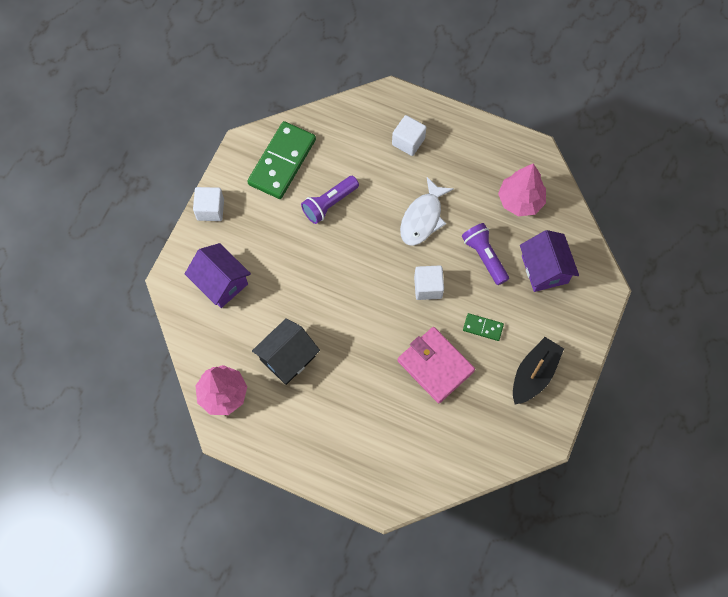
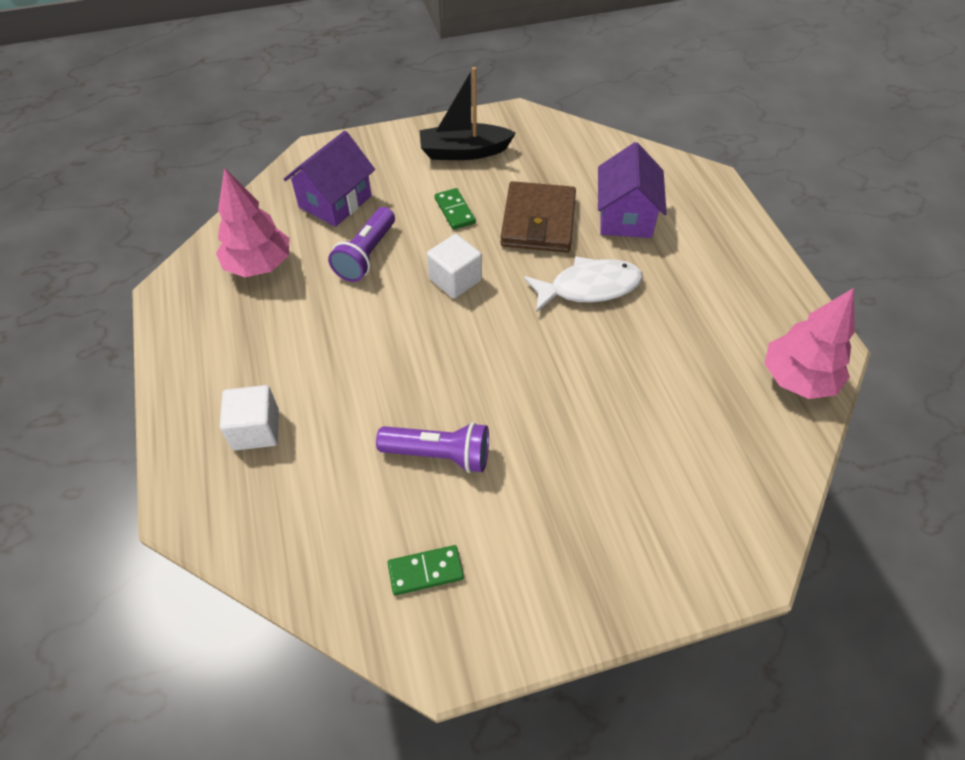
camera: 130 degrees left, 15 degrees down
purple house [185,243,251,308] -> purple house moved to [598,142,667,238]
white cube [193,187,224,221] -> none
green domino [247,121,316,199] -> green domino [388,545,464,595], size x0.46
black house [252,318,320,385] -> none
pink wallet [398,327,475,403] -> brown wallet [500,181,576,253]
white fish [400,177,454,246] -> white fish moved to [524,256,643,313]

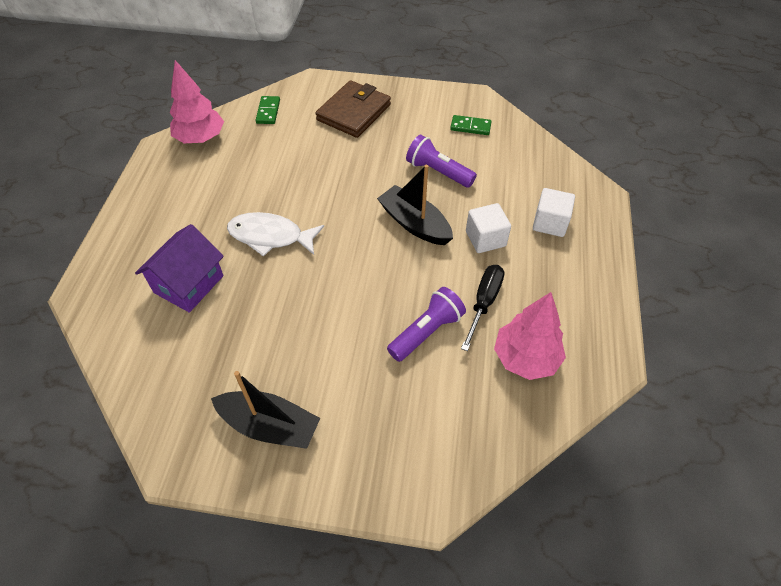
camera: 155 degrees left, 0 degrees up
purple house [283,131,375,227] -> none
white cube [427,234,482,299] -> white cube moved to [466,203,511,253]
green domino [435,188,476,230] -> green domino moved to [256,96,280,124]
brown wallet [500,181,576,253] -> brown wallet moved to [316,80,391,138]
none -> black boat [377,165,453,245]
none -> black screwdriver [461,265,504,351]

